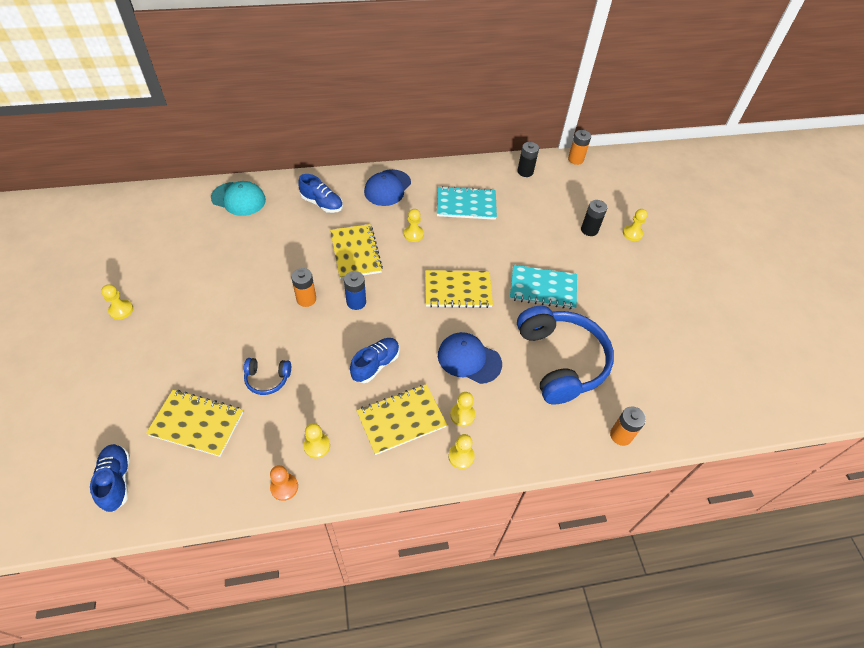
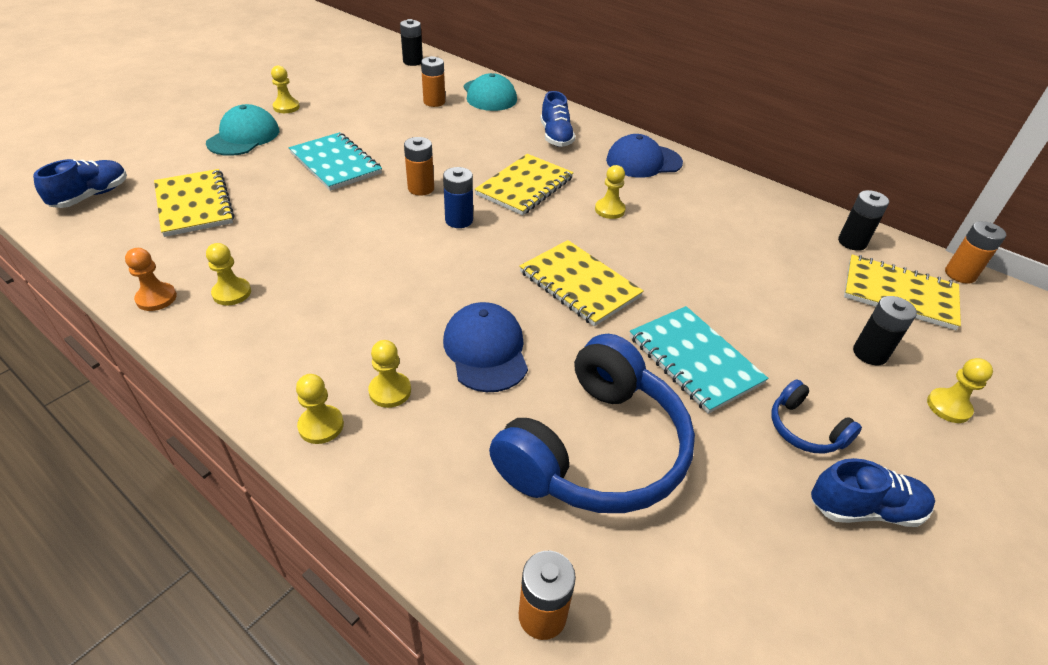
camera: 50 degrees right, 10 degrees down
blue headphones [244,358,291,395] -> blue headphones moved to [771,379,862,453]
blue shoe [350,338,399,383] -> blue shoe moved to [811,458,935,527]
yellow notebook [357,384,447,455] -> yellow notebook moved to [844,255,961,330]
turquoise notebook [437,186,497,220] -> turquoise notebook moved to [289,132,382,191]
none -> turquoise cap [206,104,279,156]
none -> black battery [400,19,423,66]
none -> orange battery [421,56,445,107]

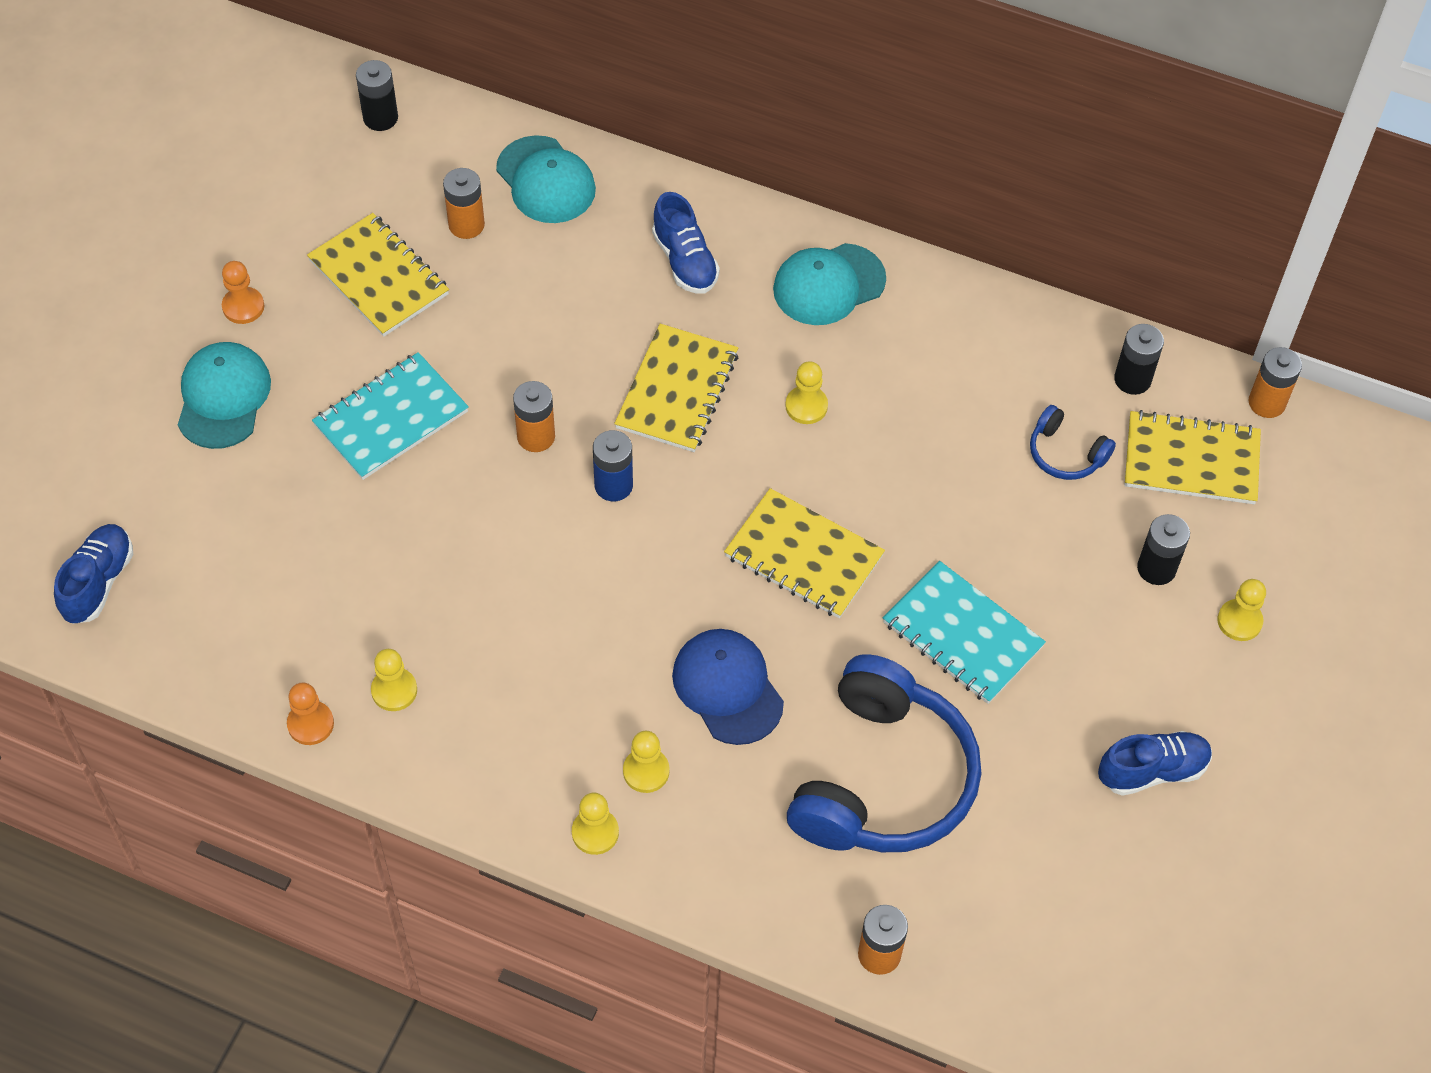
camera: 15 degrees left, 15 degrees up
yellow notebook [154,169,234,237] -> yellow notebook moved to [307,213,449,337]
yellow pawn [271,65,300,113] -> orange pawn [222,261,264,324]
turquoise notebook [289,132,382,191] -> turquoise notebook turned 75 degrees counterclockwise [312,352,469,480]
blue cap [606,134,683,178] -> turquoise cap [773,243,886,325]
blue headphones [771,379,862,453] -> blue headphones moved to [1030,405,1116,480]

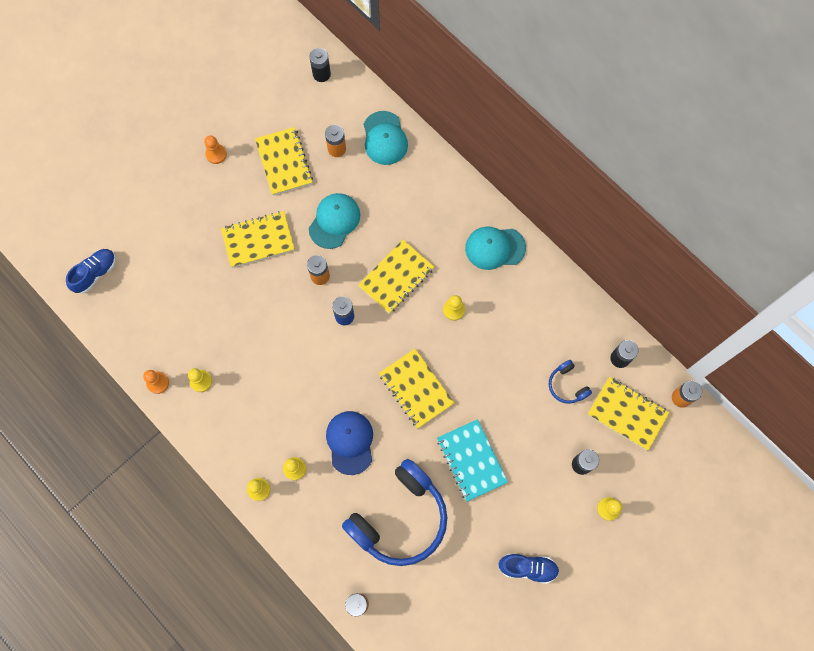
camera: 25 degrees right, 15 degrees up
turquoise cap [178,342,271,449] -> turquoise cap moved to [309,193,360,249]
turquoise notebook [312,352,469,480] -> yellow notebook [221,211,295,268]
blue shoe [652,192,720,294] -> none

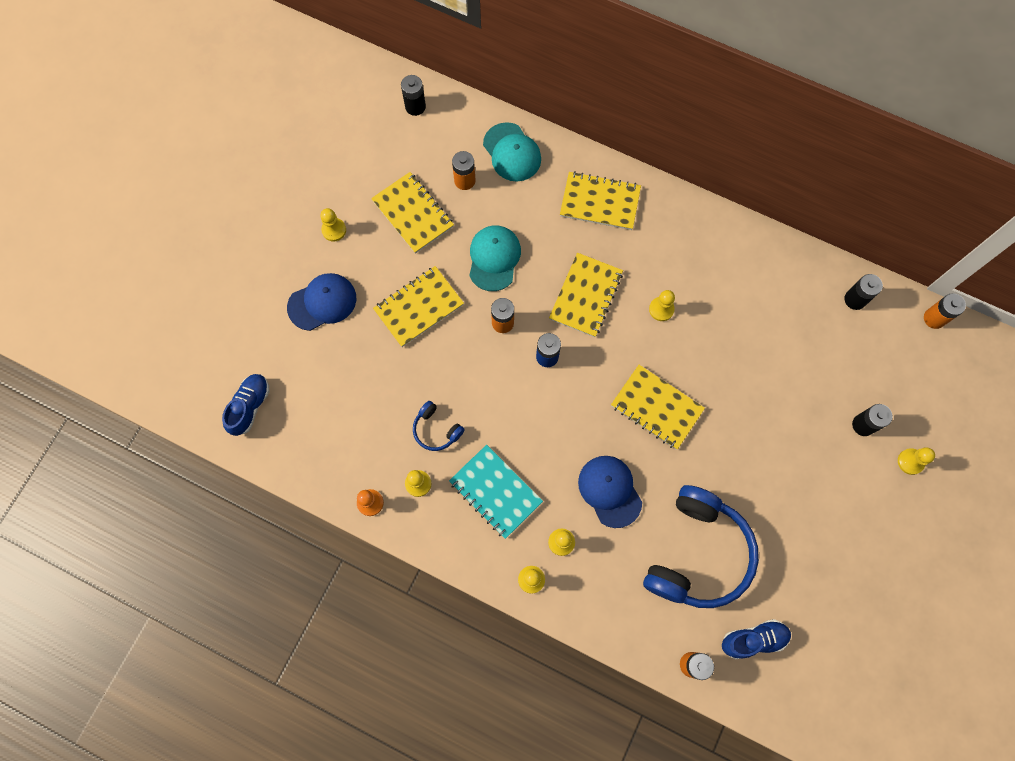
camera: 20 degrees left, 0 degrees up
orange pawn [204,135,227,164] -> yellow pawn [320,208,346,241]
turquoise notebook [437,419,508,502] -> turquoise notebook moved to [449,445,543,539]
turquoise cap [465,226,526,270] -> none
blue shoe [499,554,559,584] -> blue shoe moved to [722,619,791,659]
blue headphones [549,360,592,404] -> blue headphones moved to [413,401,465,451]
yellow notebook [587,377,670,451] -> yellow notebook moved to [560,171,641,230]
none -> blue cap [287,273,356,331]

